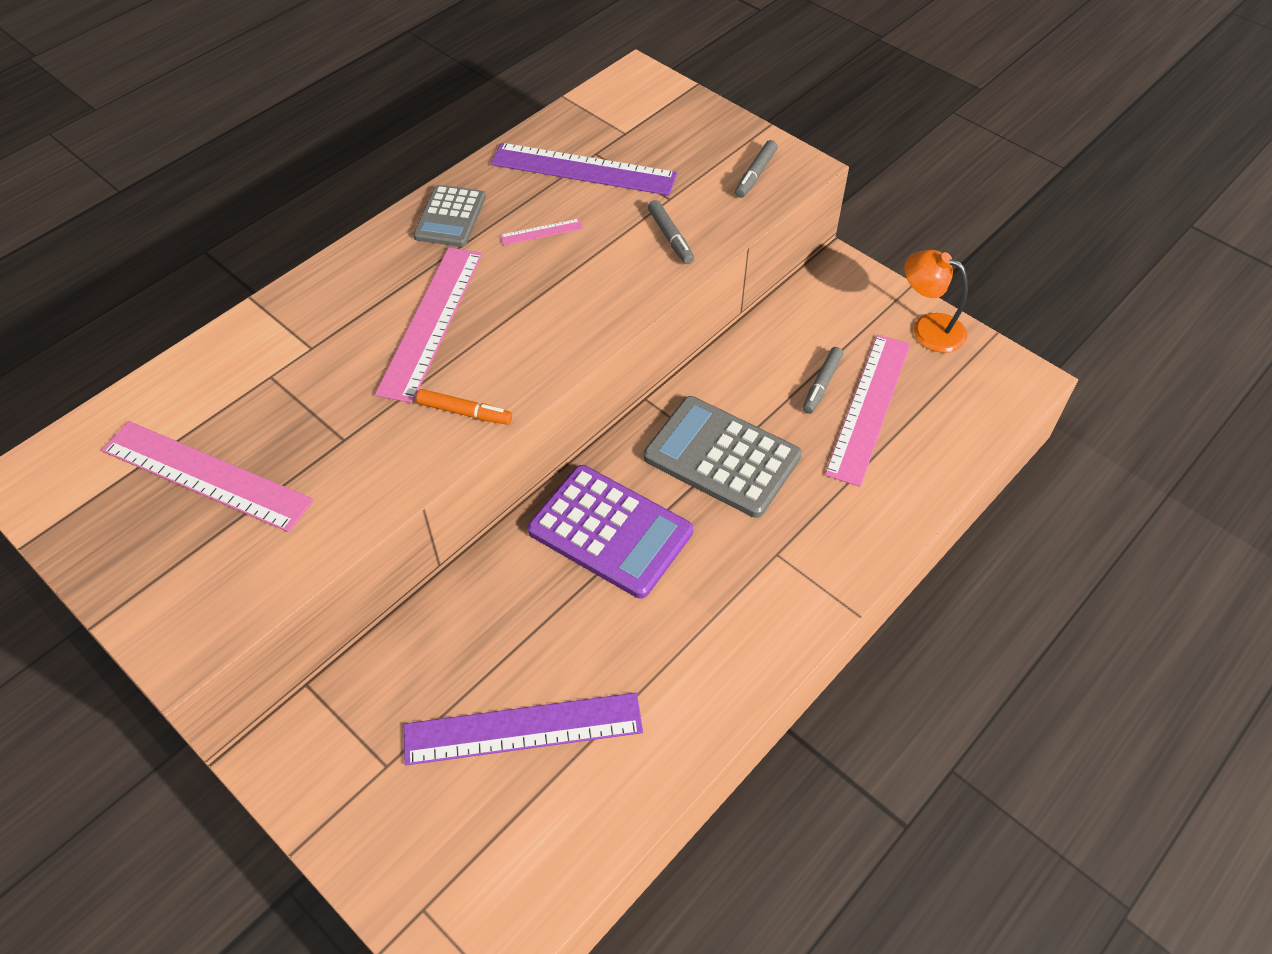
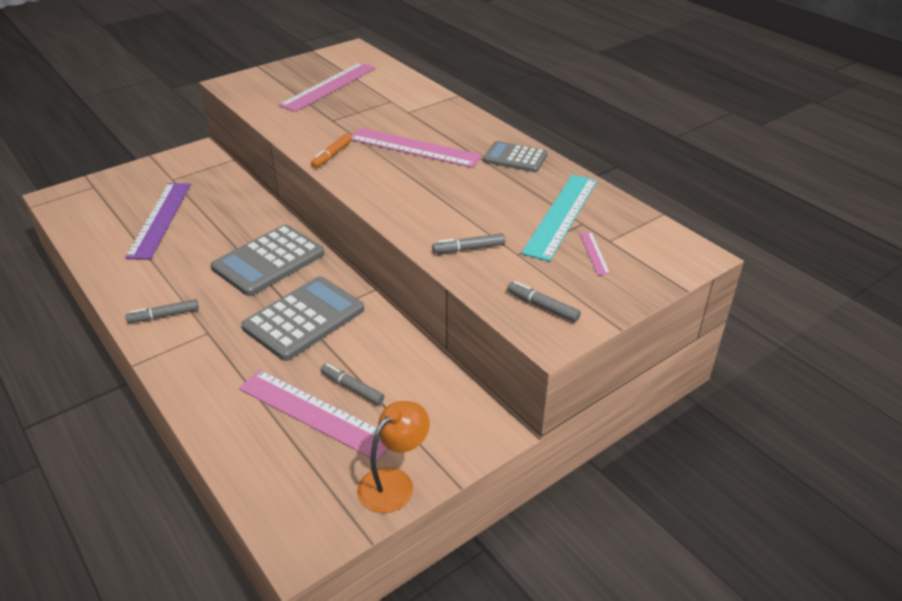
camera: 100 degrees right, 15 degrees down
purple ruler [491,143,677,195] -> turquoise ruler [521,175,597,261]
pink ruler [500,219,583,245] -> pink ruler moved to [580,232,610,275]
purple calculator [528,465,693,599] -> grey calculator [211,225,324,296]
none -> grey marker [125,299,199,323]

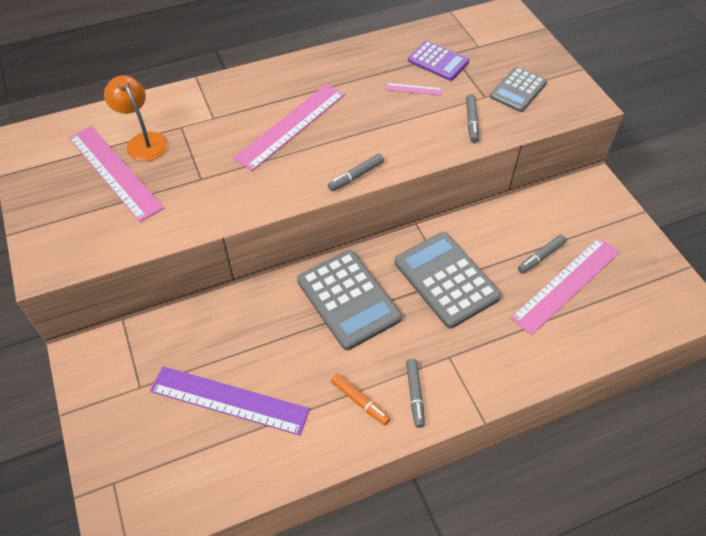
camera: 75 degrees left, 15 degrees up
orange marker [311,133,352,168] -> orange marker moved to [331,374,390,425]
orange lamp [357,401,430,513] -> orange lamp moved to [104,75,168,161]
grey calculator [483,141,547,172] -> grey calculator moved to [490,67,547,112]
grey marker [507,281,581,322] -> grey marker moved to [328,153,384,191]
turquoise ruler [521,175,597,261] -> purple calculator [408,41,469,81]
pink ruler [580,232,610,275] -> pink ruler moved to [385,83,442,95]

